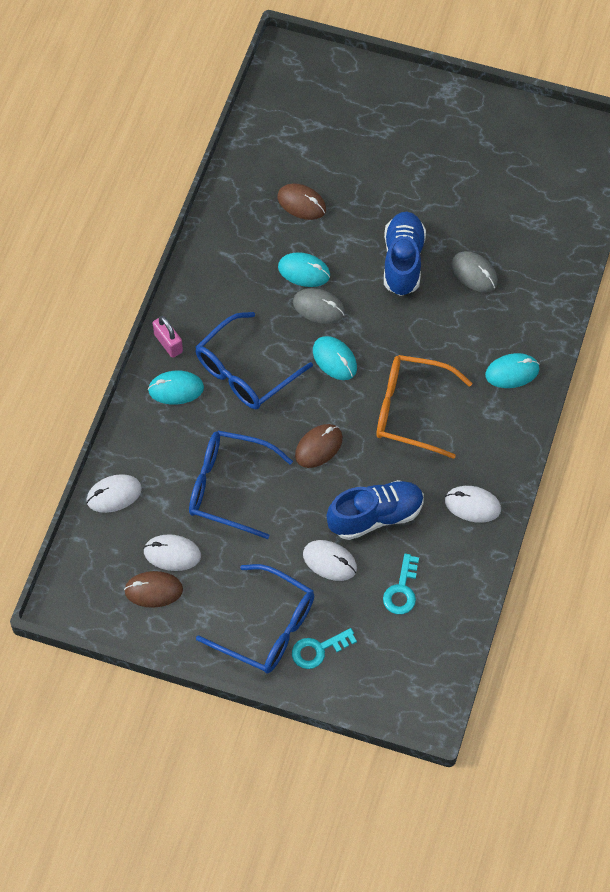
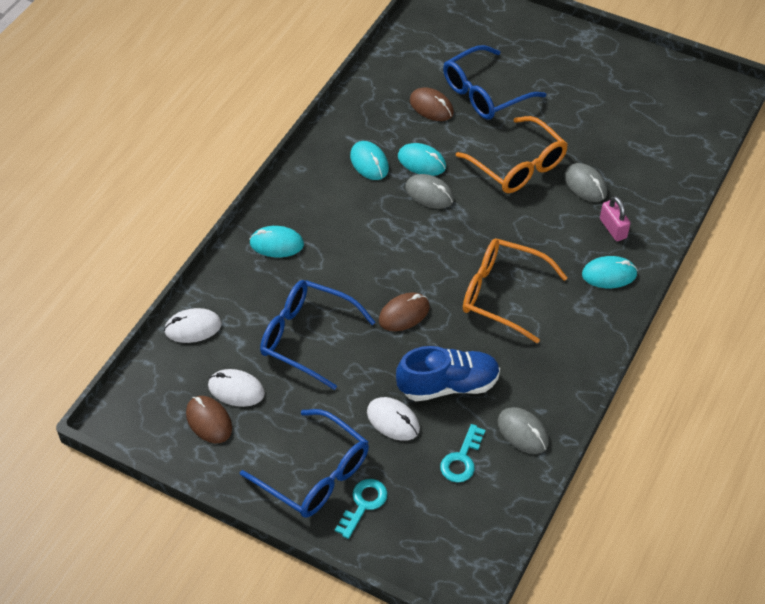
camera: 10 degrees right, 10 degrees down
brown mouse [124,571,183,608] -> brown mouse turned 45 degrees clockwise [186,396,232,443]
pink padlock [153,316,183,358] -> pink padlock moved to [600,196,630,241]
blue glasses [196,312,313,409] -> blue glasses moved to [443,45,546,120]
turquoise key [292,628,357,669] -> turquoise key turned 135 degrees clockwise [335,479,388,539]
turquoise mouse [313,336,357,380] -> turquoise mouse moved to [350,141,389,180]
blue shoe [384,212,426,296] -> orange glasses [456,116,568,193]
white mouse [445,486,501,523] -> none
none -> grey mouse [498,407,549,454]

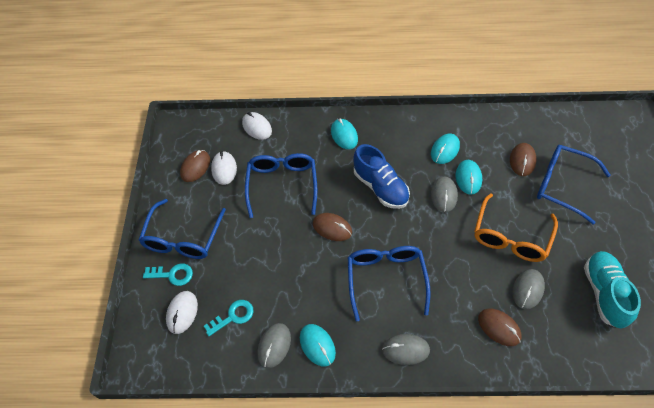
camera: 65 degrees right, 5 degrees up
white mouse [367,397,420,441] -> white mouse moved to [166,291,198,334]
blue shoe [396,346,500,401] -> blue shoe moved to [353,144,410,209]
turquoise key [440,424,485,483] -> turquoise key turned 150 degrees clockwise [204,300,253,336]
orange glasses [463,239,568,343] -> blue glasses [348,246,431,321]
turquoise mouse [582,256,638,288] -> turquoise mouse moved to [300,324,336,366]
pink padlock [600,196,630,241] -> brown mouse [478,308,521,346]
none -> grey mouse [382,334,430,365]
none -> turquoise shoe [584,251,641,328]

